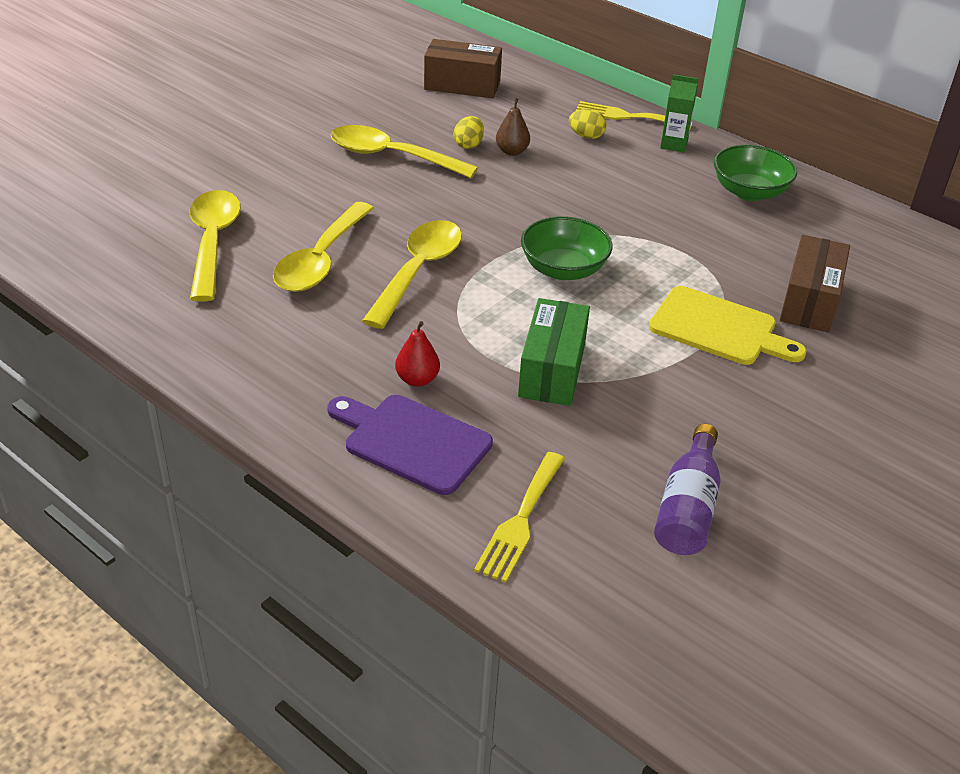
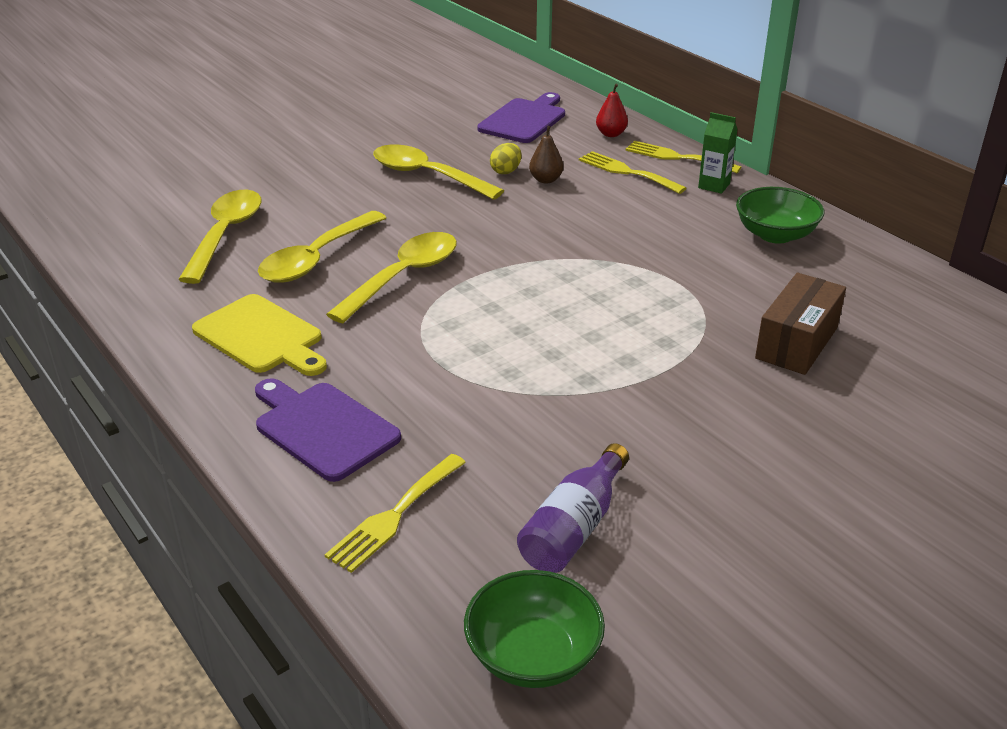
camera: 15 degrees right, 5 degrees down
red pear [395,321,440,387] -> red pear moved to [596,84,628,137]
brown box [424,39,502,98] -> purple cutting board [477,92,565,143]
green box [518,298,590,406] -> none
green bowl [521,216,613,280] -> green bowl moved to [464,570,605,688]
yellow egg [569,109,607,139] -> yellow fork [579,151,686,194]
yellow cutting board [649,286,807,365] -> yellow cutting board moved to [192,294,327,376]

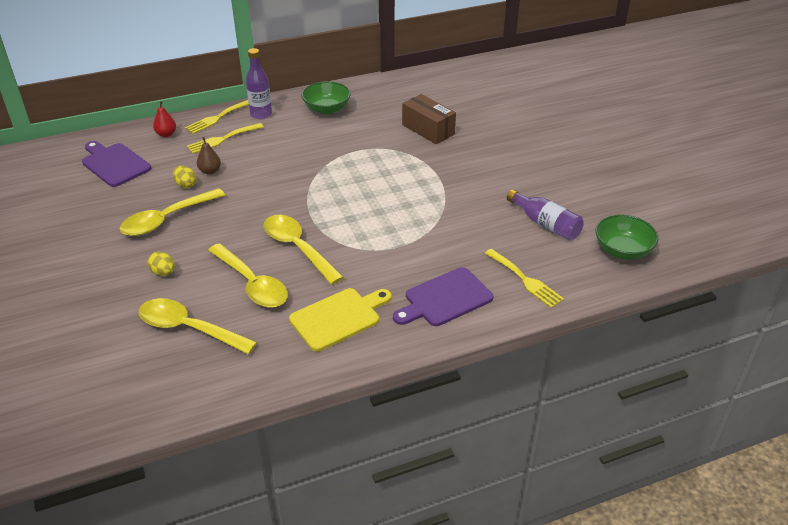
camera: 75 degrees left, 5 degrees up
green carton [698,112,738,194] -> purple bottle [246,48,272,119]
none -> yellow egg [148,251,175,276]

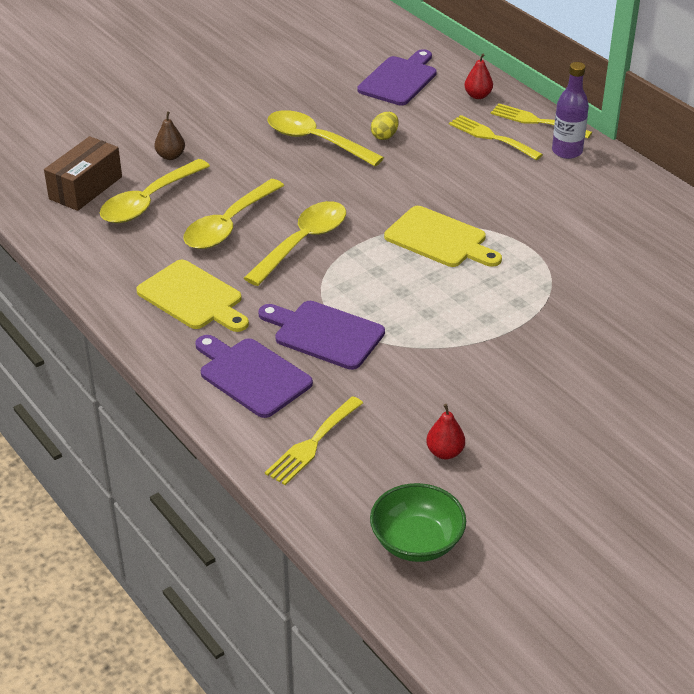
camera: 75 degrees right, 0 degrees up
yellow spoon [139,298,257,354] -> yellow spoon turned 150 degrees counterclockwise [100,159,210,223]
yellow egg [148,251,175,276] -> none
brown pear [197,137,221,175] -> brown pear moved to [154,111,185,160]
green bowl [301,81,351,115] -> none
brown box [402,94,456,144] -> brown box moved to [44,136,122,211]
purple bottle [507,189,584,241] -> red pear [426,404,465,459]
none -> purple cutting board [258,301,385,370]
none -> yellow cutting board [384,206,502,267]

